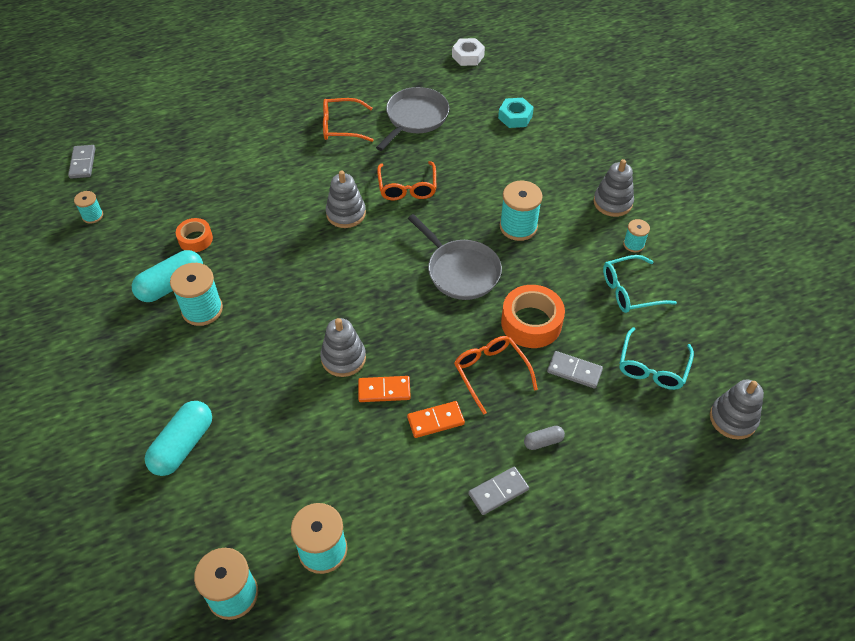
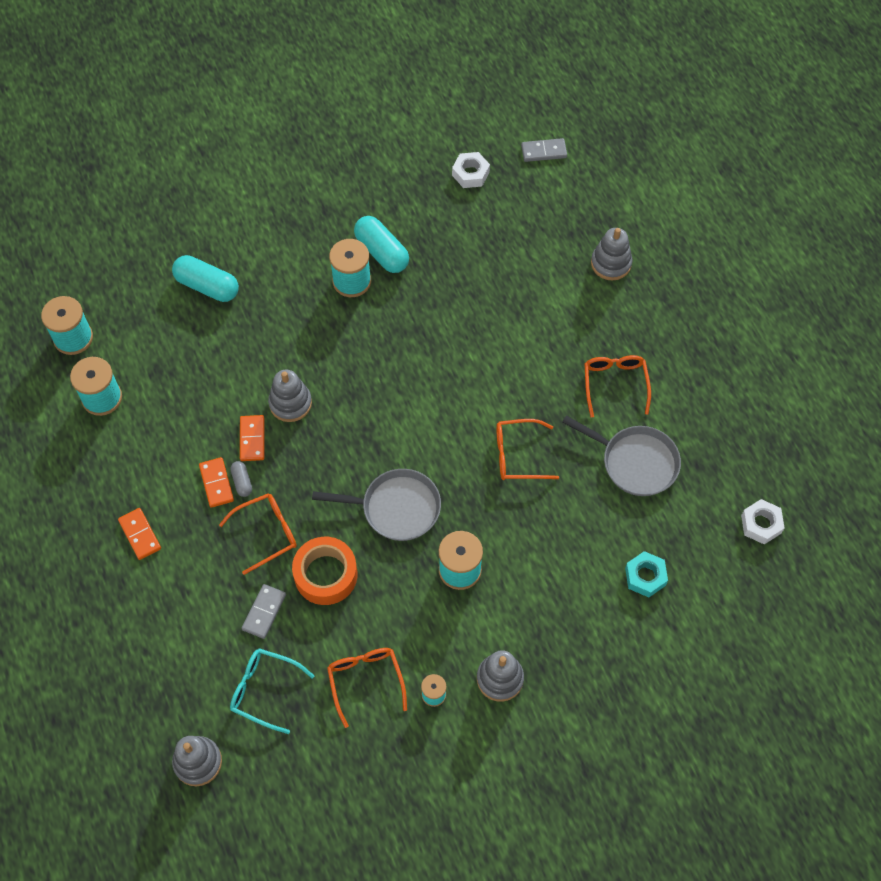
camera: 90 degrees right, 10 degrees up
turquoise spool [74,191,103,224] -> white nut [452,152,490,188]
orange tape [176,218,213,252] -> none
grey stacking toy [326,171,366,228] -> grey stacking toy moved to [591,228,633,281]
grey pan [408,214,502,300] -> grey pan turned 135 degrees counterclockwise [312,469,441,541]
grey domino [468,467,529,515] -> orange domino [118,508,161,560]
grey capsule [524,426,565,450] -> grey capsule moved to [230,461,252,497]
turquoise glasses [603,255,677,313] -> orange glasses [327,648,407,728]

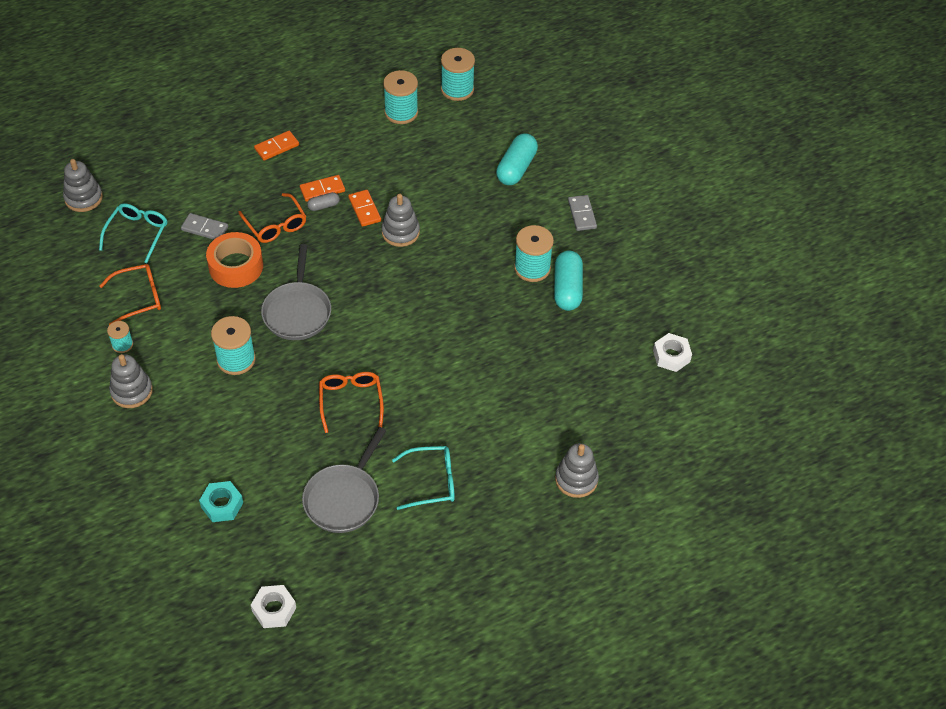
camera: 85 degrees right, 10 degrees down
orange domino [240,415,265,461] -> orange domino turned 75 degrees clockwise [348,190,381,227]
turquoise capsule [354,216,409,273] -> turquoise capsule turned 45 degrees counterclockwise [554,250,583,311]
grey domino [521,138,567,162] -> grey domino moved to [568,195,597,231]
orange glasses [584,355,651,418] -> turquoise glasses [392,446,455,510]

